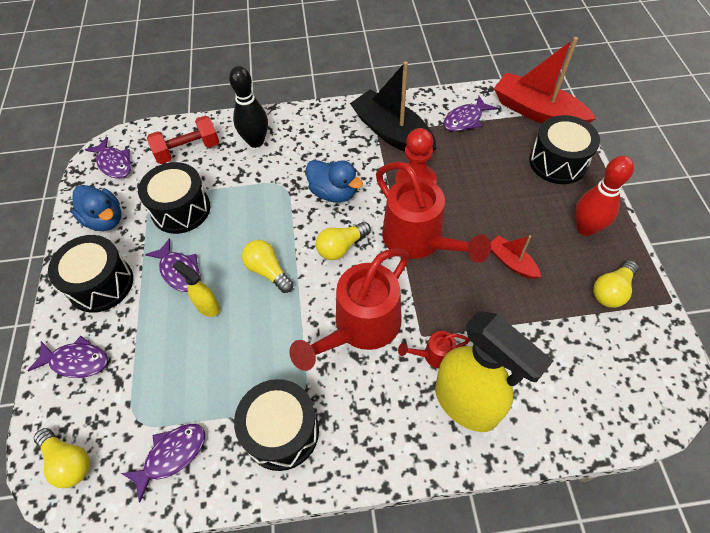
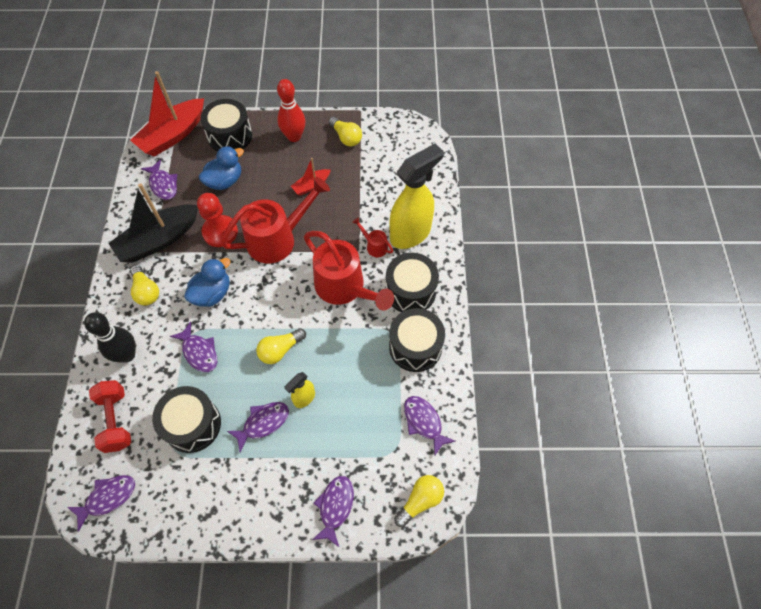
camera: 85 degrees left, 5 degrees up
black drum [48,235,133,313] -> black drum moved to [386,253,439,312]
blue duck [71,185,122,231] -> blue duck moved to [199,146,244,190]
yellow light bulb [316,222,371,260] -> yellow light bulb moved to [130,265,159,305]
red watering can [398,331,470,368] -> red watering can turned 135 degrees clockwise [352,217,393,257]
none -> purple fish [170,322,217,372]

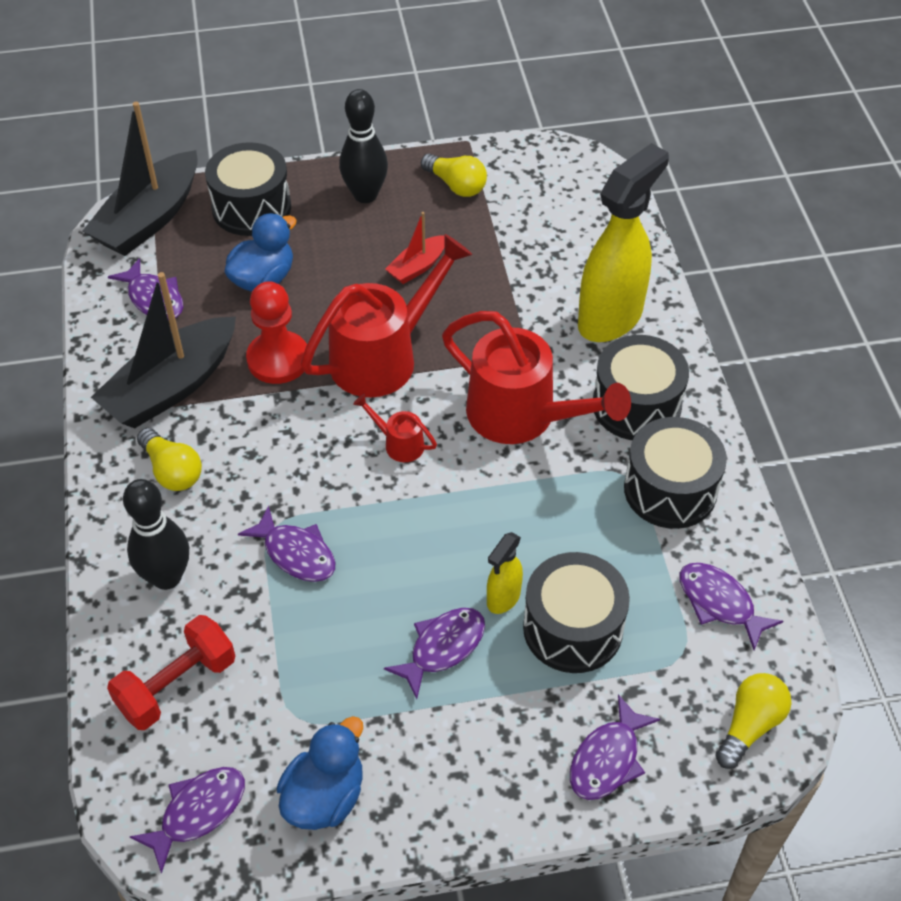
camera: 10 degrees left, 10 degrees down
red dumbbell [89,380,131,453] -> red dumbbell turned 75 degrees clockwise [107,615,235,730]
red boat [130,71,204,157] -> black boat [83,102,198,256]
black drum [152,386,221,453] -> black drum moved to [523,552,630,673]
blue duck [184,258,231,307] -> blue duck moved to [277,716,363,830]
yellow light bulb [256,328,306,364] -> none
red bowling pin [277,79,305,142] -> black bowling pin [339,89,388,203]
purple fish [312,476,354,547] -> purple fish turned 150 degrees counterclockwise [570,694,660,800]
red watering can [352,217,393,257] -> red watering can moved to [353,394,437,462]

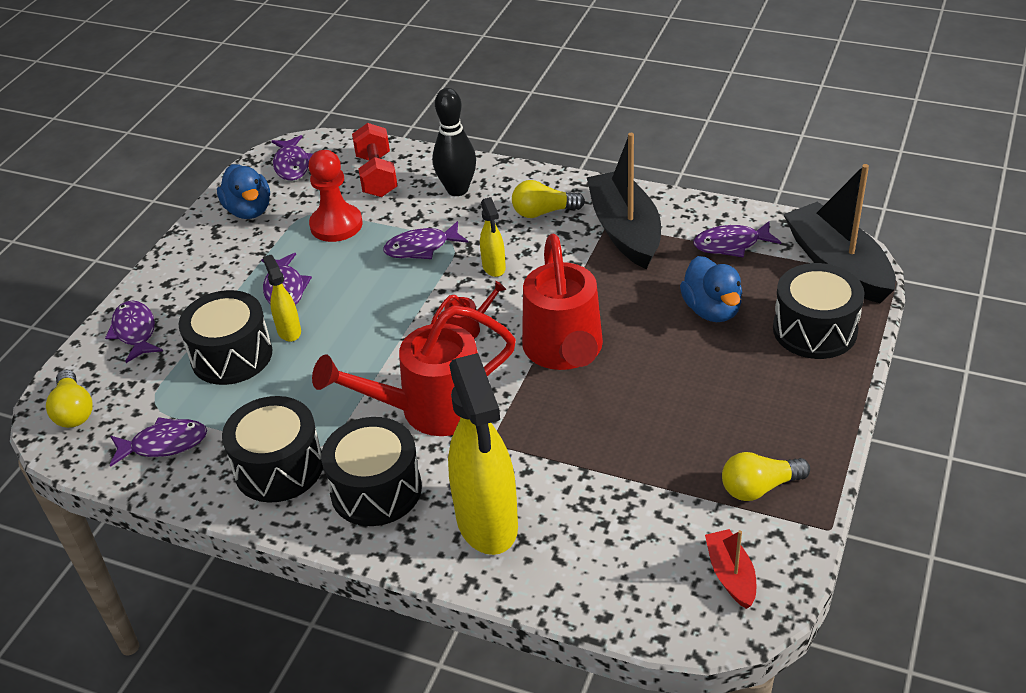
camera: 125 degrees right, 10 degrees down
red pawn [246,281,307,384] -> red pawn moved to [308,150,363,242]
black bowling pin [339,89,388,203] -> none
red boat [385,212,445,284] -> red boat moved to [705,529,756,609]
none -> yellow spray bottle [480,197,506,277]

